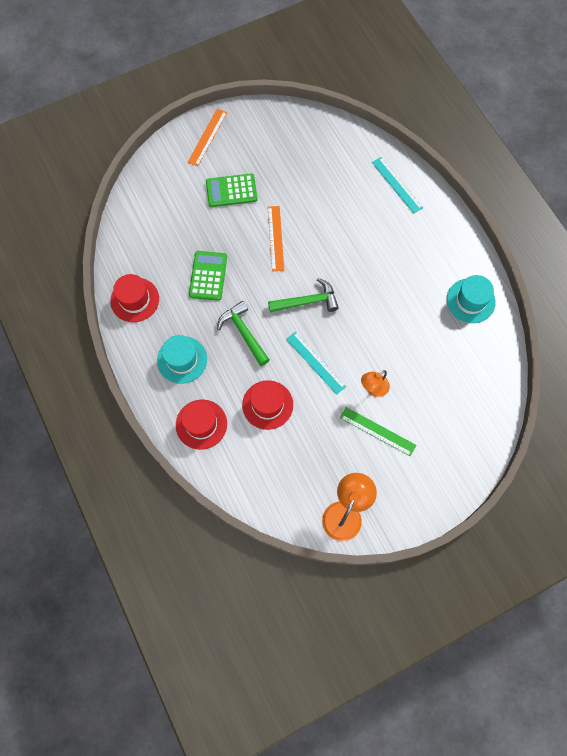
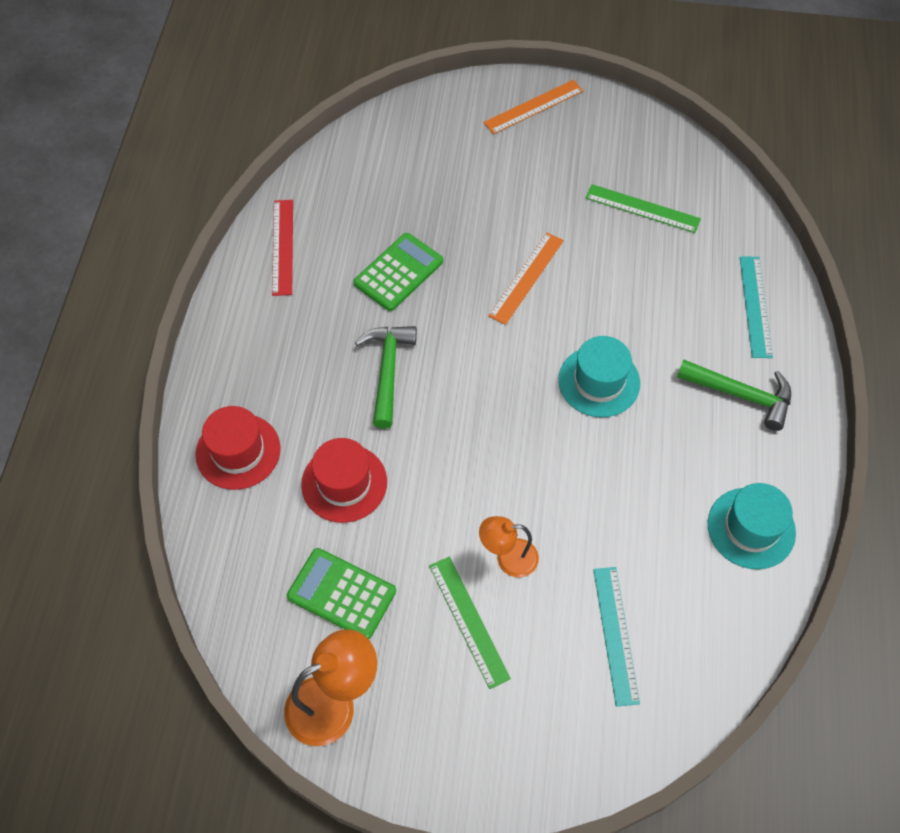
camera: 35 degrees right, 10 degrees down
red hat [110,274,159,322] -> red ruler [272,200,293,296]
turquoise hat [157,335,207,384] -> turquoise hat moved to [558,336,640,417]
green calculator [206,173,258,207] -> green calculator moved to [287,548,396,639]
green hammer [268,278,339,312] -> green hammer moved to [677,360,791,431]
turquoise ruler [286,331,346,395] -> turquoise ruler moved to [593,567,640,707]
none -> green ruler [586,184,701,233]

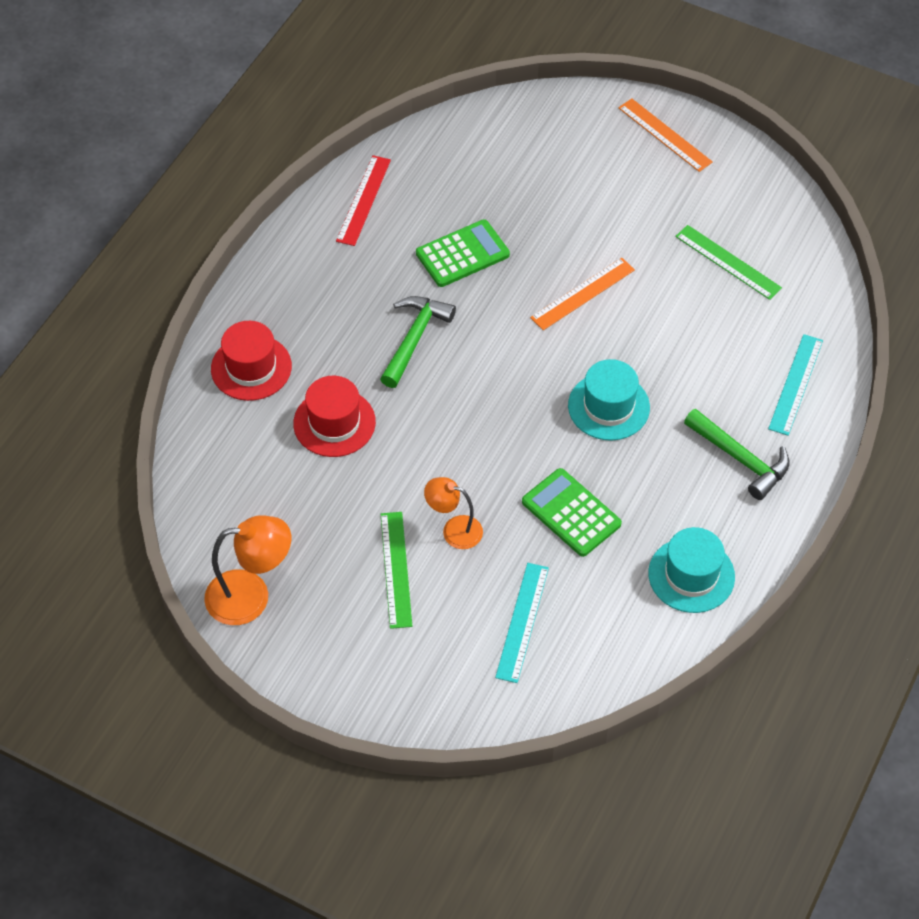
camera: 20 degrees right, 5 degrees down
green calculator [287,548,396,639] -> green calculator moved to [522,468,622,557]
orange ruler [484,80,583,134] -> orange ruler turned 60 degrees clockwise [618,98,713,172]

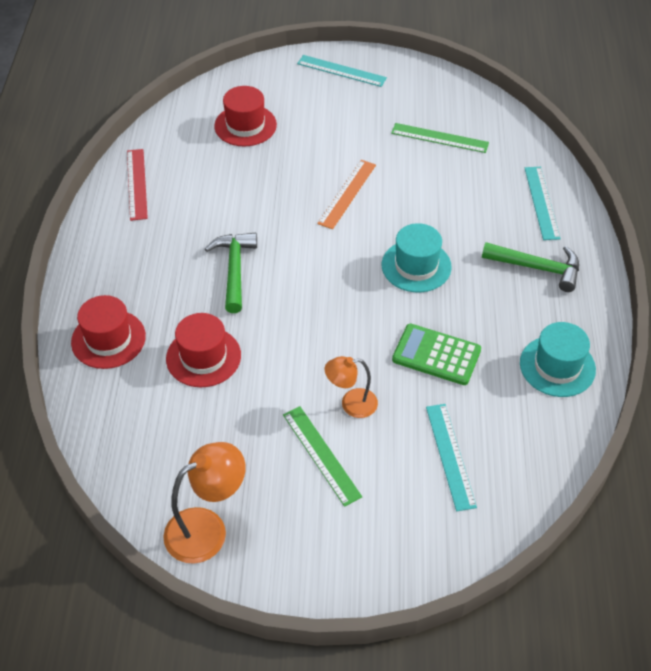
camera: 25 degrees left, 5 degrees down
green calculator [416,219,510,287] -> none
orange ruler [618,98,713,172] -> turquoise ruler [297,55,387,87]
none -> red hat [214,86,277,147]

